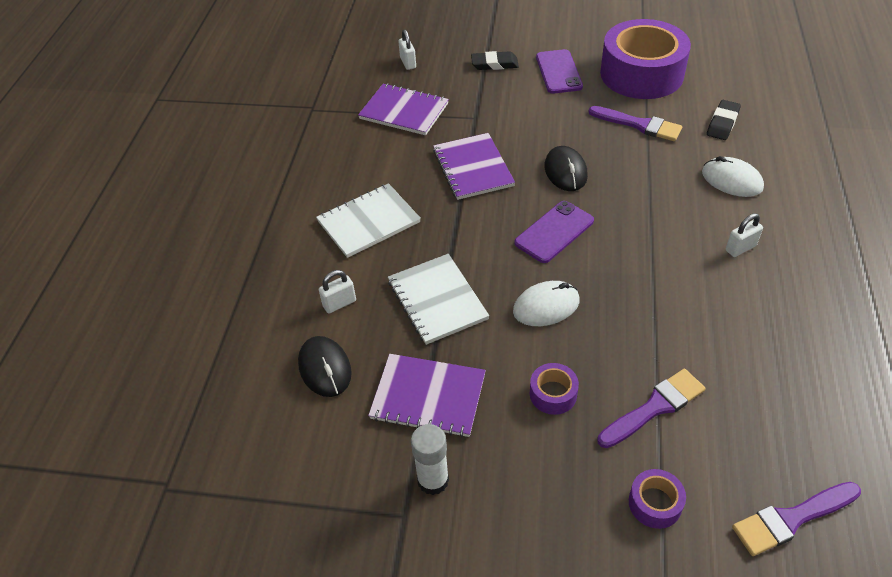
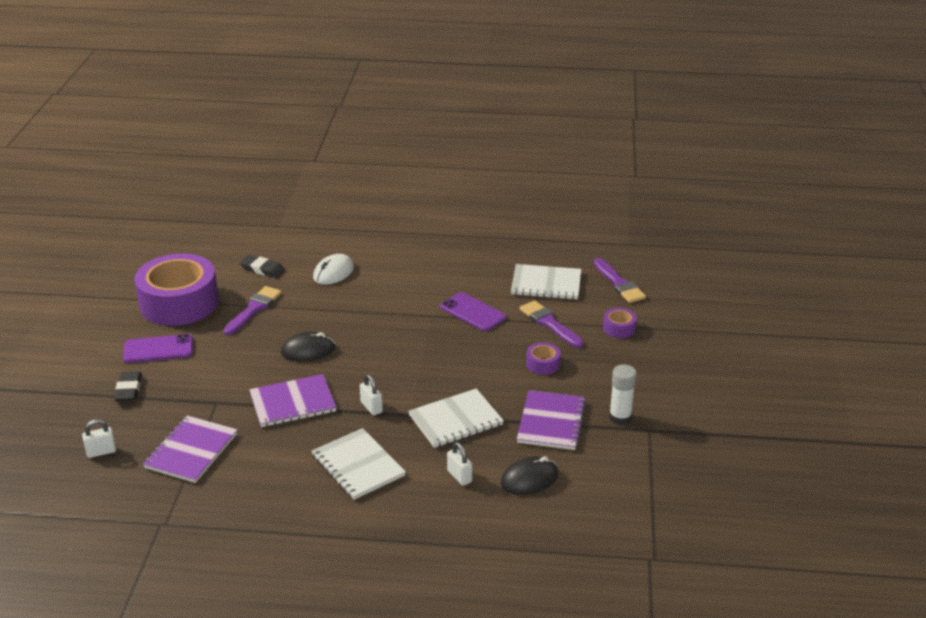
camera: 95 degrees left, 15 degrees down
white mouse [513,281,580,326] -> none
purple phone [514,201,594,263] -> purple phone moved to [440,292,506,331]
white padlock [726,213,763,257] -> white padlock moved to [360,374,383,415]
none -> white notebook [511,264,581,300]

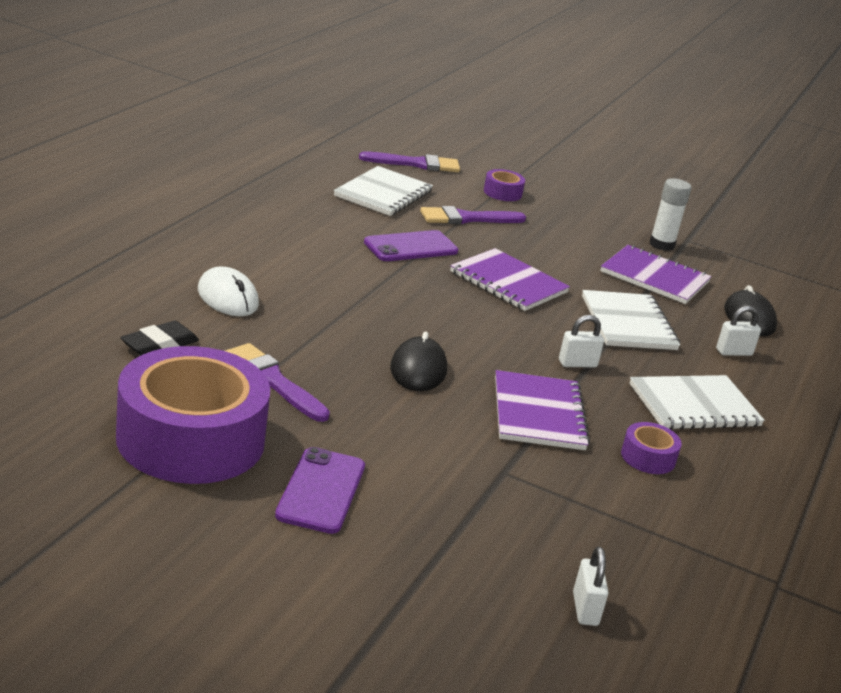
camera: 75 degrees left, 5 degrees down
black eraser [114,371,142,402] -> none
purple notebook [143,415,238,483] -> purple notebook moved to [450,248,570,311]
purple tape [526,342,561,375] -> purple tape moved to [621,422,682,474]

